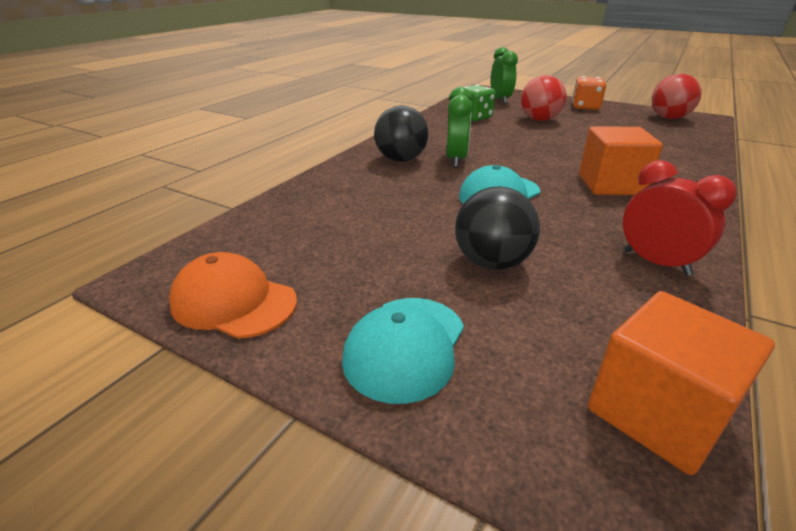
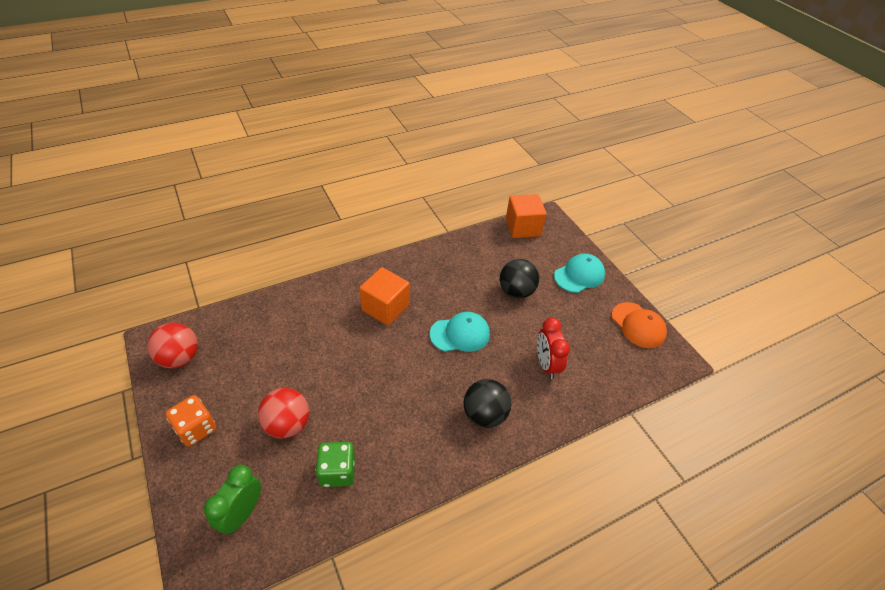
camera: 150 degrees left, 15 degrees up
green clock [446,87,472,167] -> none
red clock [623,160,737,276] -> red clock moved to [537,318,570,379]

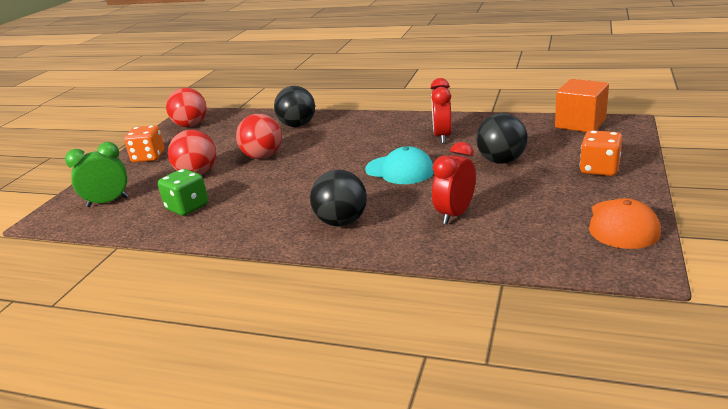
camera: 50 degrees right, 20 degrees down
orange cube [359,267,409,326] -> none
turquoise cap [554,254,605,293] -> orange dice [580,130,623,176]
none -> red ball [236,114,282,159]
none -> black ball [274,86,315,127]
none -> red clock [431,78,452,143]

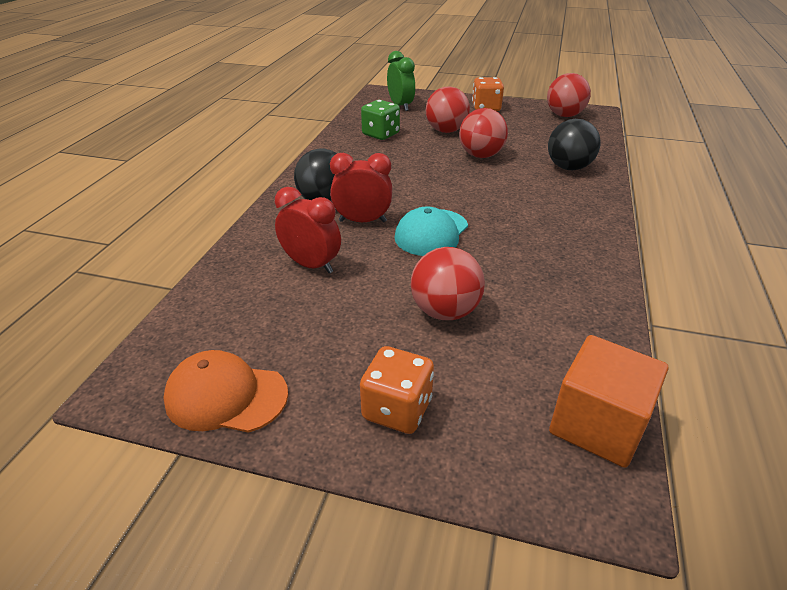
camera: 85 degrees right, 10 degrees up
red clock [431,78,452,143] -> red clock moved to [330,153,392,222]
black ball [476,113,528,164] -> red ball [411,247,485,320]

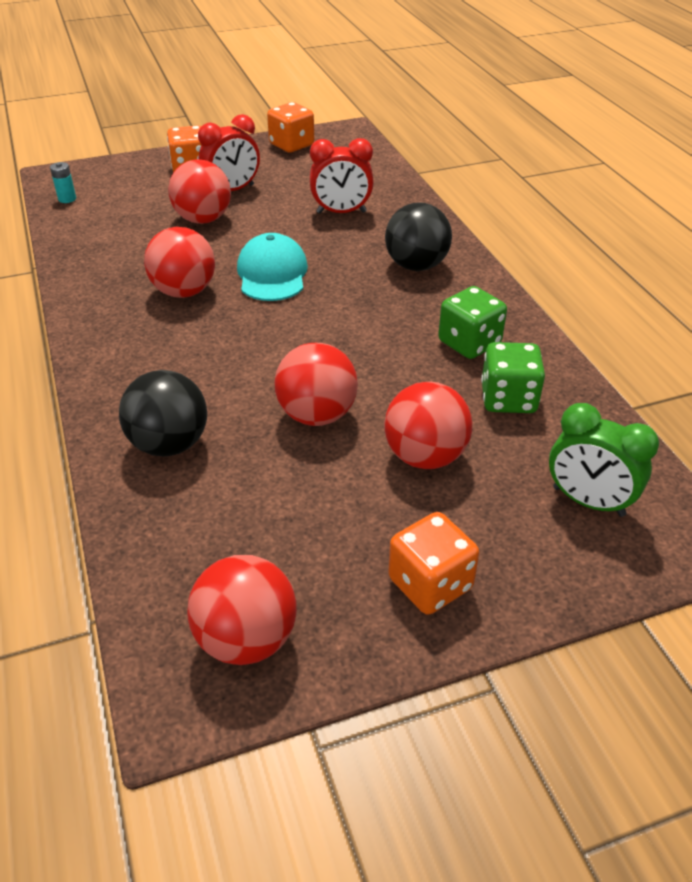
camera: 145 degrees right, 5 degrees up
orange cap [163,350,288,433] -> orange dice [267,102,314,153]
red clock [330,153,392,222] -> red clock moved to [198,114,260,191]
orange cube [549,335,668,468] -> turquoise battery [50,162,76,203]
none -> red ball [144,227,215,298]
none -> green dice [438,286,507,359]

